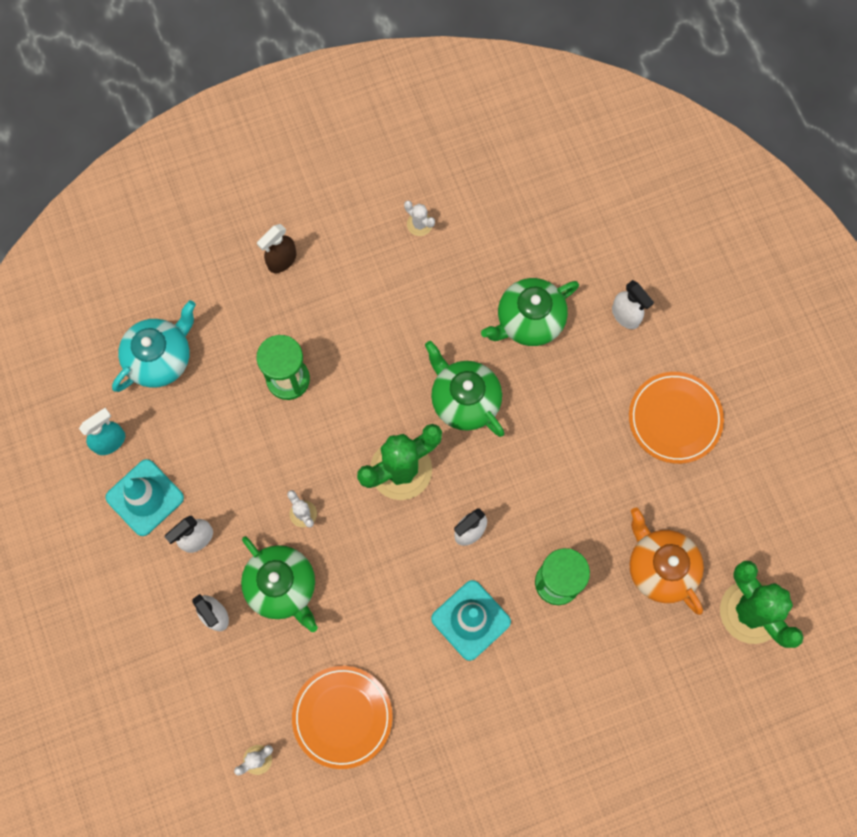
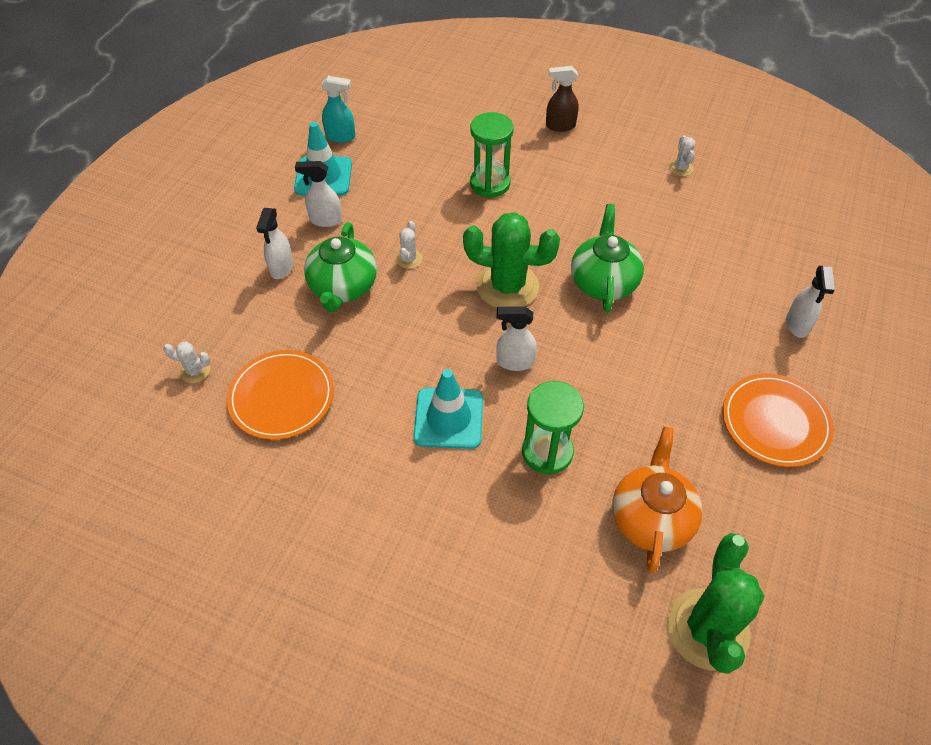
camera: 45 degrees right, 20 degrees down
turquoise teapot [112,300,196,392] -> none
green teapot [481,278,579,346] -> none

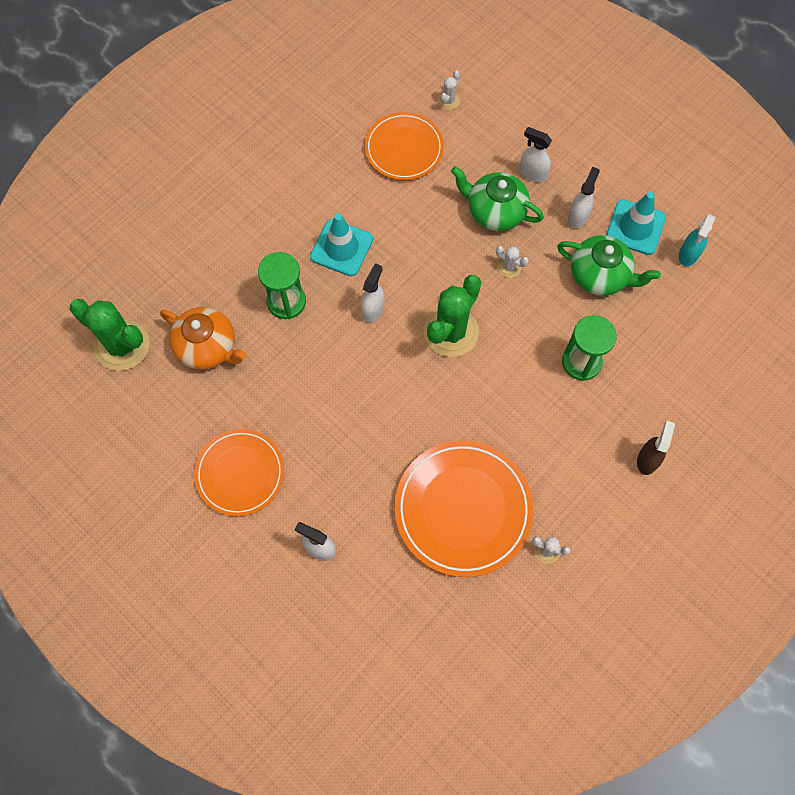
camera: 110 degrees right, 15 degrees up
green teapot [571,204,644,312] -> green teapot moved to [557,235,661,296]
none -> orange plate [394,441,533,577]

